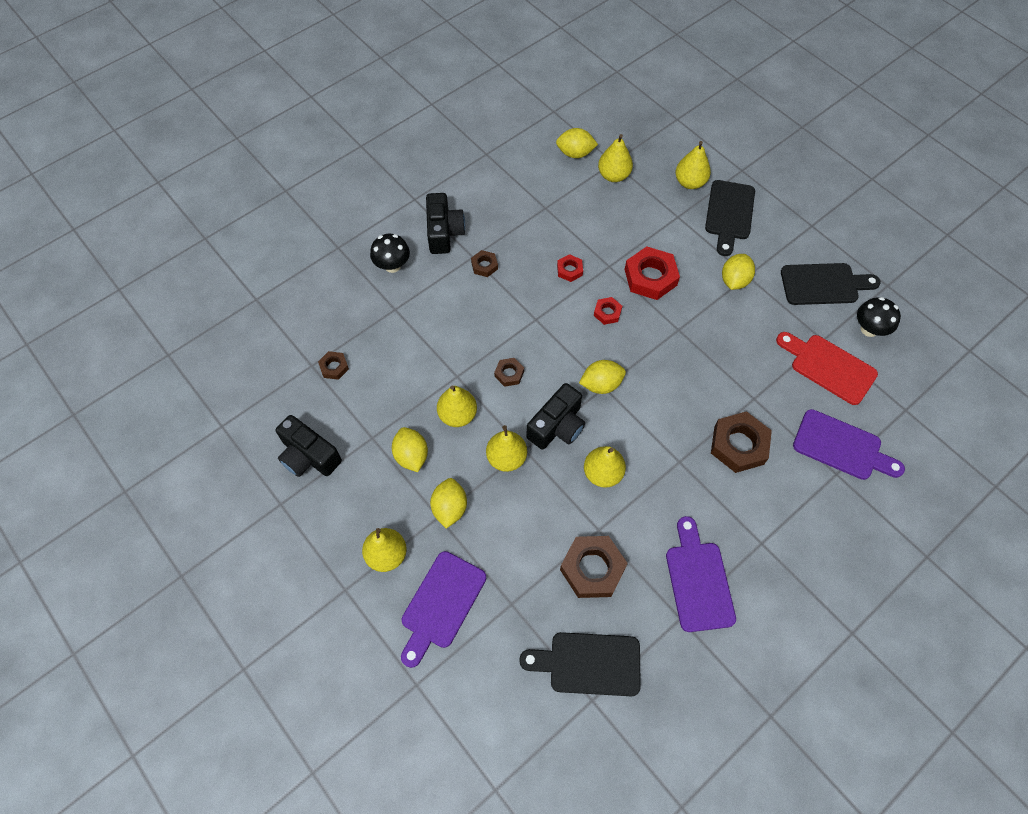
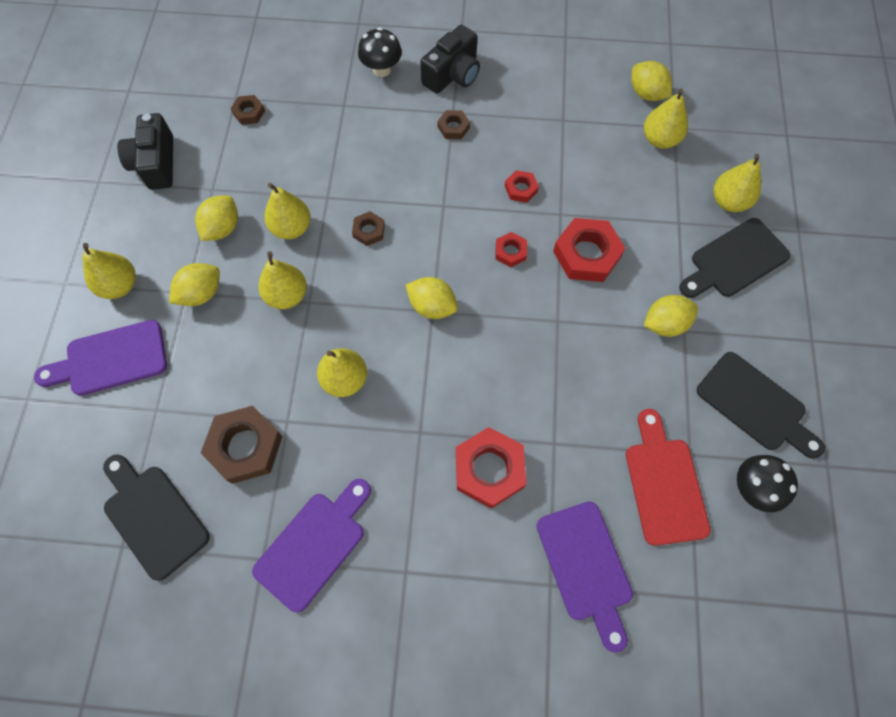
camera: 45 degrees right, 5 degrees up
black camera [526,383,585,450] -> none
brown nut [711,411,772,473] -> red nut [456,427,526,509]

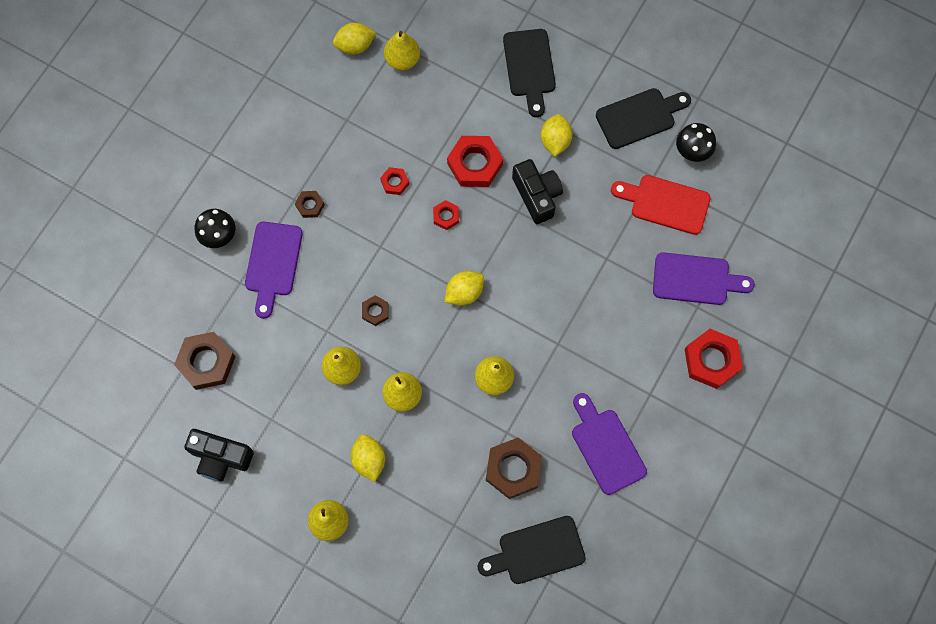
camera: 65 degrees left, 5 degrees up
purple cutting board [34,320,167,396] -> purple cutting board moved to [245,222,303,319]
yellow lemon [195,195,238,241] -> none
brown nut [231,95,265,125] -> brown nut [174,332,235,390], size x1.94
black camera [420,25,480,94] -> black camera moved to [512,159,563,224]
red nut [456,427,526,509] -> red nut moved to [684,329,743,389]
yellow pear [713,154,761,212] -> none

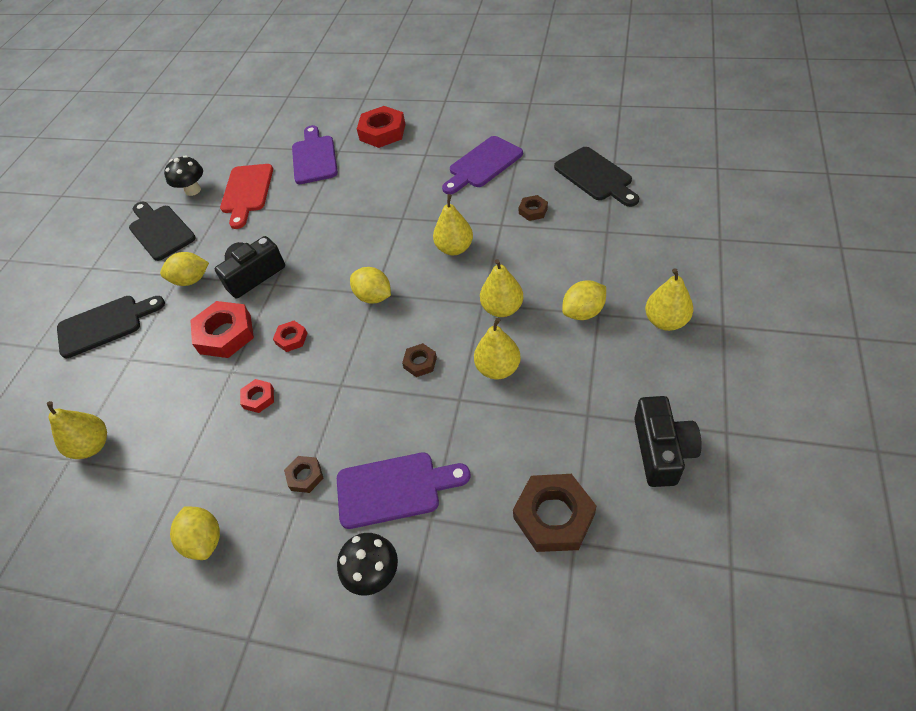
camera: 100 degrees left, 20 degrees down
yellow lemon [333,23,376,54] -> yellow lemon moved to [170,506,220,560]
brown nut [486,438,542,499] -> brown nut [519,195,548,221], size x0.52

